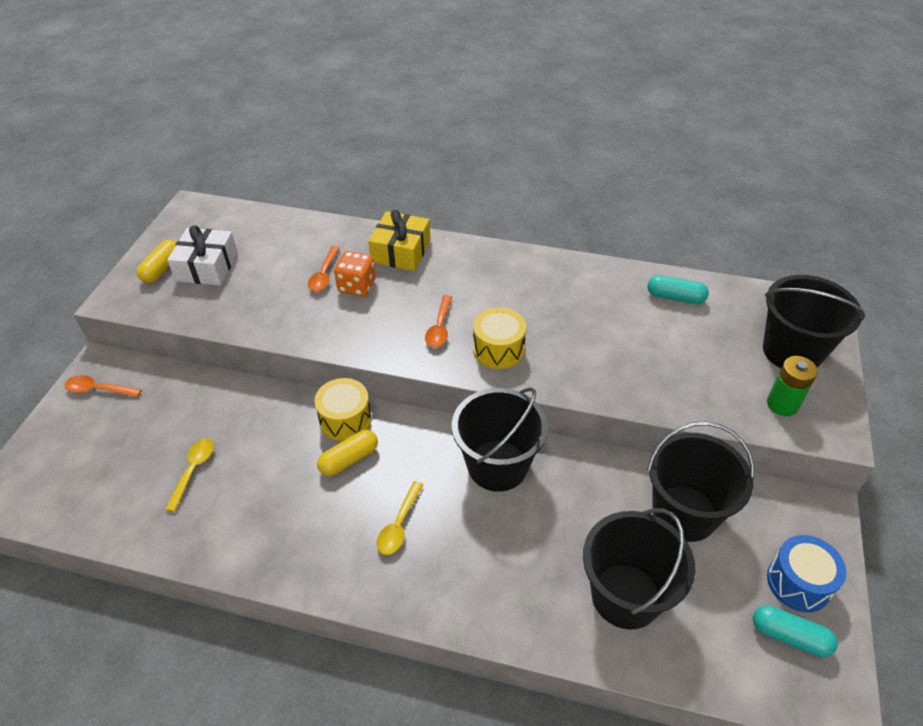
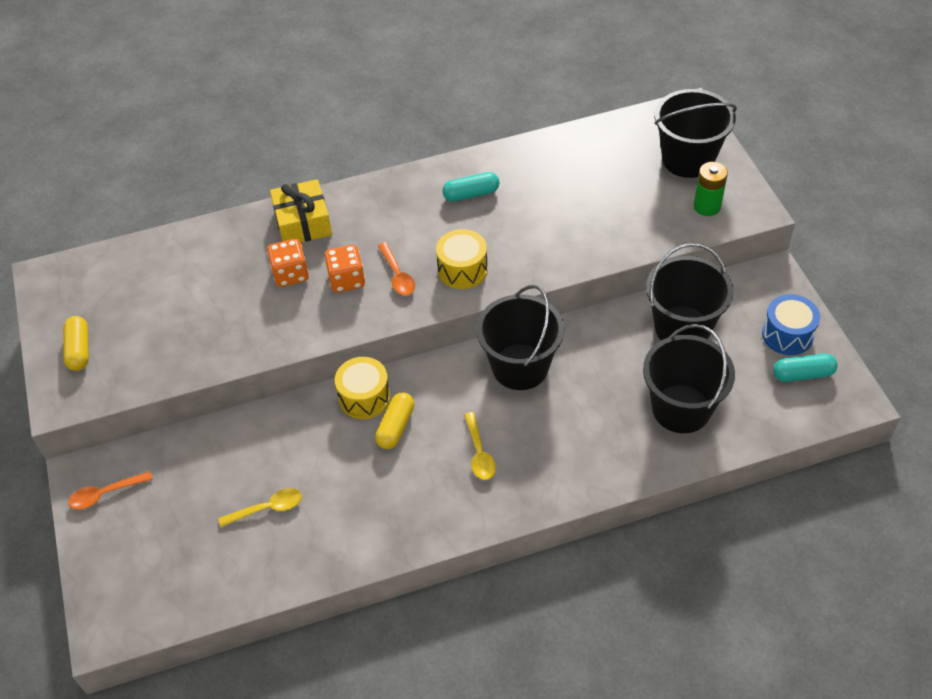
camera: 30 degrees left, 5 degrees up
yellow spoon [165,438,214,512] -> yellow spoon turned 90 degrees clockwise [218,488,302,527]
white gift [167,225,238,286] -> none
orange spoon [308,246,340,291] -> none
turquoise capsule [648,275,709,304] -> turquoise capsule moved to [442,172,500,202]
none -> orange dice [324,245,365,293]

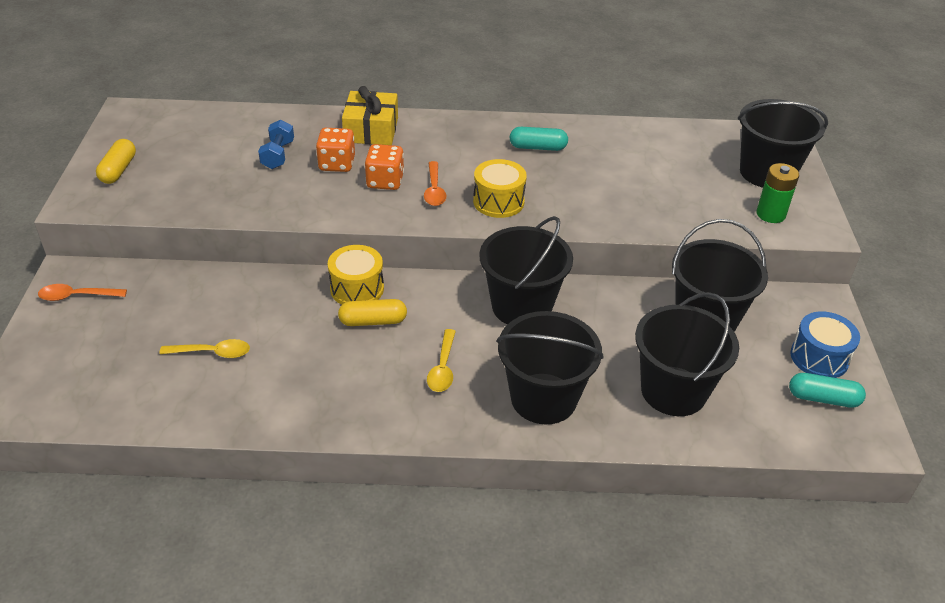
camera: 15 degrees right, 10 degrees down
yellow capsule [375,392,414,449] -> yellow capsule turned 45 degrees clockwise [338,299,407,326]
none -> blue dumbbell [258,120,294,169]
none -> black bucket [497,311,604,424]

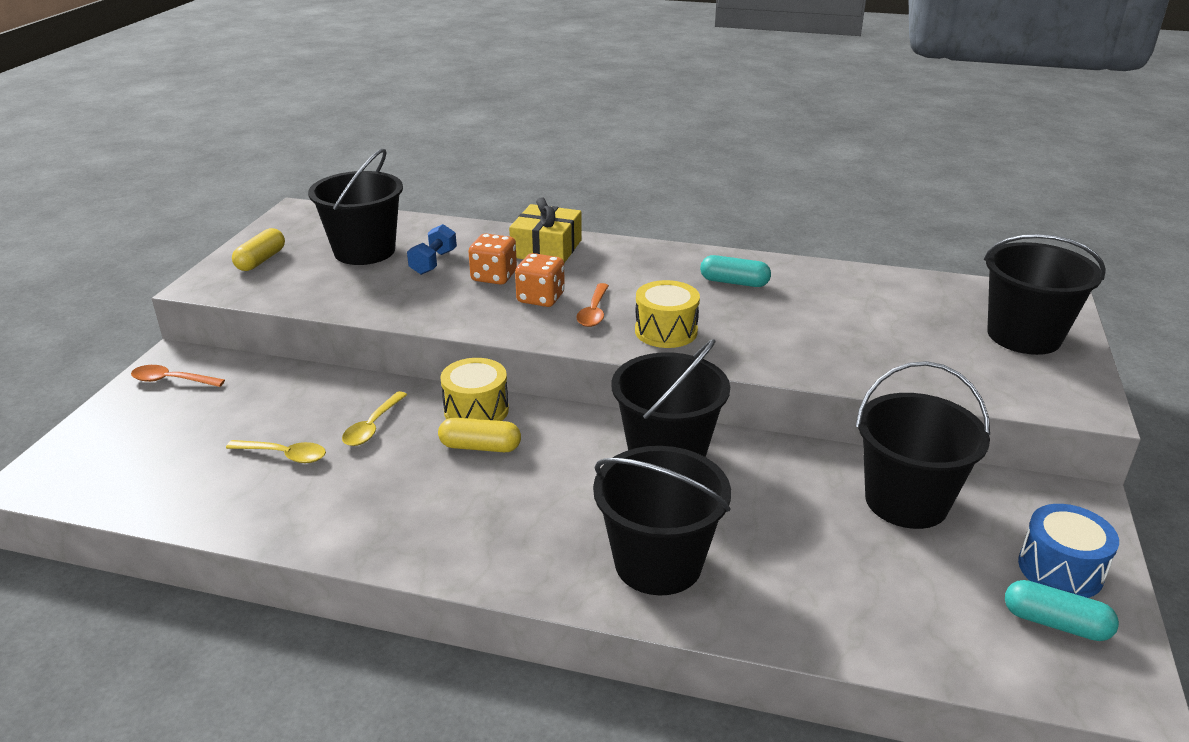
camera: 15 degrees right, 10 degrees down
yellow spoon [427,329,456,392] -> yellow spoon moved to [342,391,407,446]
black bucket [635,292,739,416] -> black bucket moved to [308,149,403,265]
green battery [756,163,799,223] -> none

